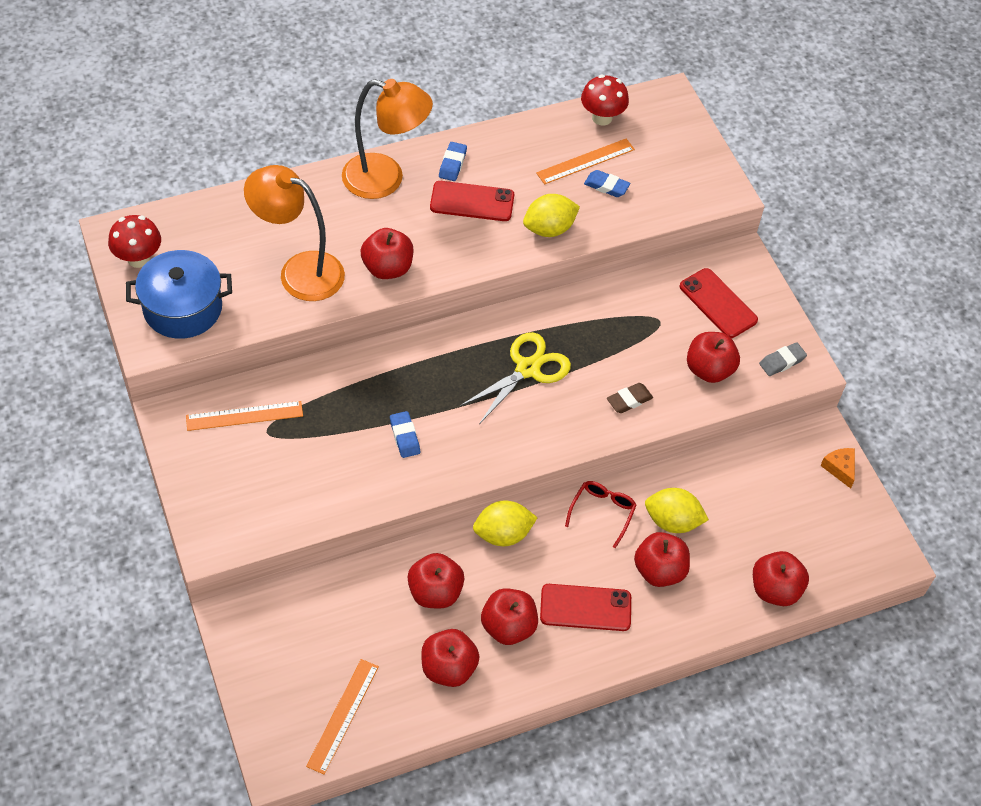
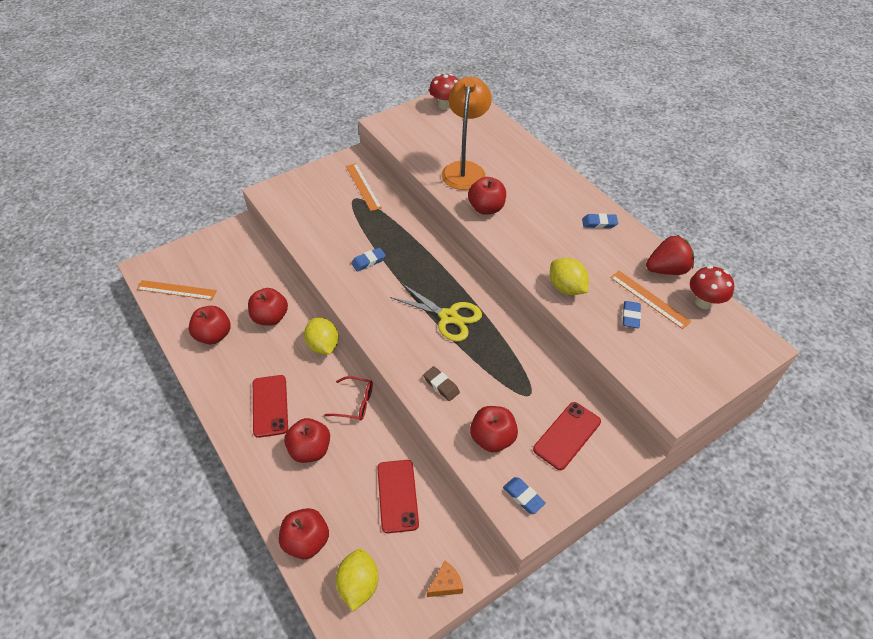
camera: 80 degrees right, 5 degrees down
blue pot [126,250,232,339] -> none
orange lamp [342,79,433,199] -> none
red phone [430,181,514,221] -> red phone moved to [377,460,419,533]
red apple [481,588,538,645] -> none
yellow lemon [645,488,709,533] -> yellow lemon moved to [336,549,379,611]
grey eraser [759,342,807,376] -> blue eraser [503,477,546,514]
none -> red strawberry [646,235,695,275]

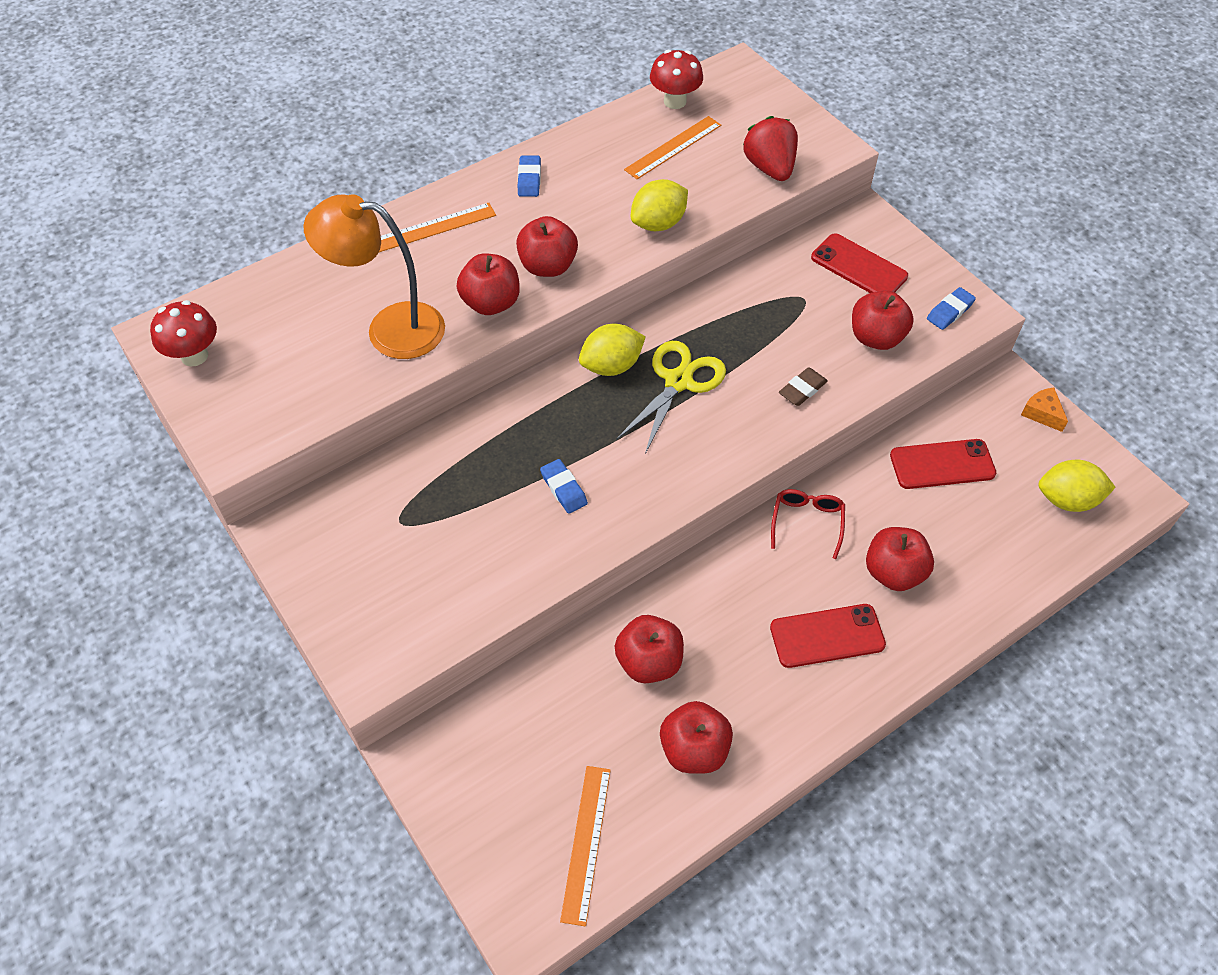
camera: 90 degrees left, 5 degrees up
red apple [279,508,329,559] -> red apple moved to [516,216,578,277]
yellow lemon [304,318,339,355] -> yellow lemon moved to [579,324,646,376]
orange ruler [346,163,382,211] -> orange ruler moved to [378,203,496,253]
blue eraser [622,301,641,328] -> none
red strawberry [646,235,695,275] -> red strawberry moved to [743,116,798,181]

